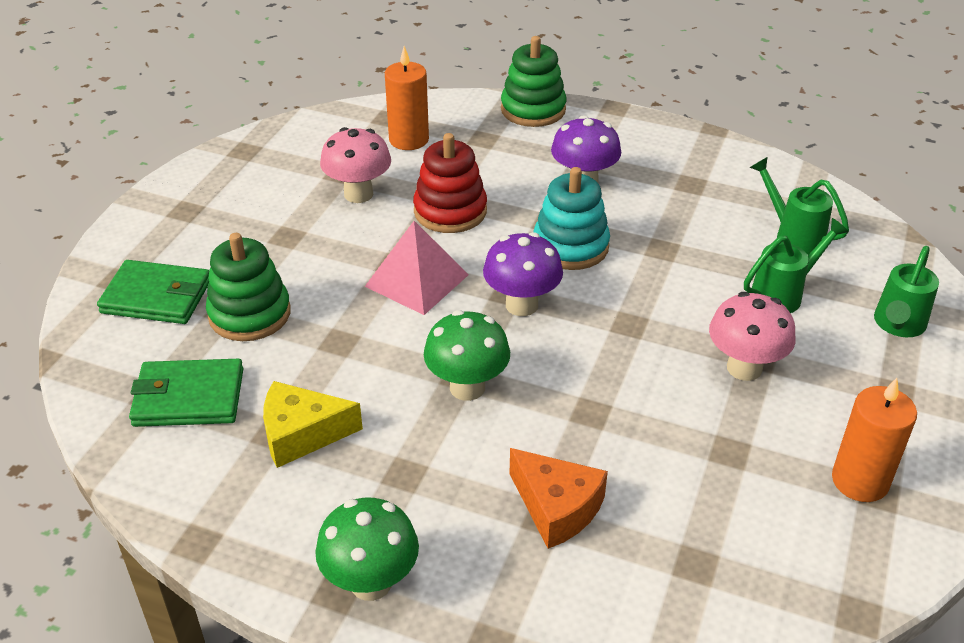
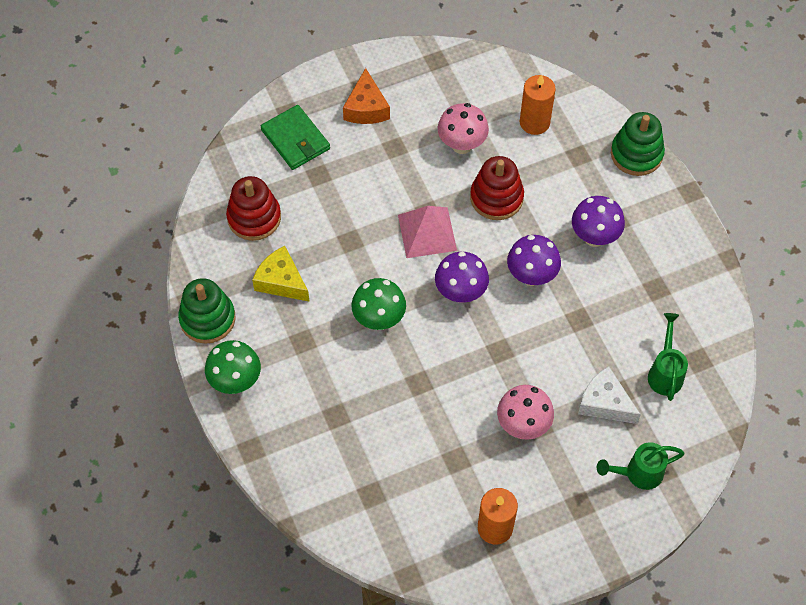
camera: 45 degrees right, 20 degrees up
green wallet [129,359,243,427] -> red stacking toy [226,176,281,241]
green stacking toy [206,233,291,341] -> green stacking toy moved to [178,278,236,344]
orange cheese [509,448,608,549] -> orange cheese moved to [343,68,390,124]
turquoise stacking toy [533,167,610,270] -> purple mushroom [507,235,561,286]
green watering can [744,218,849,313] -> white cheese [578,366,641,424]

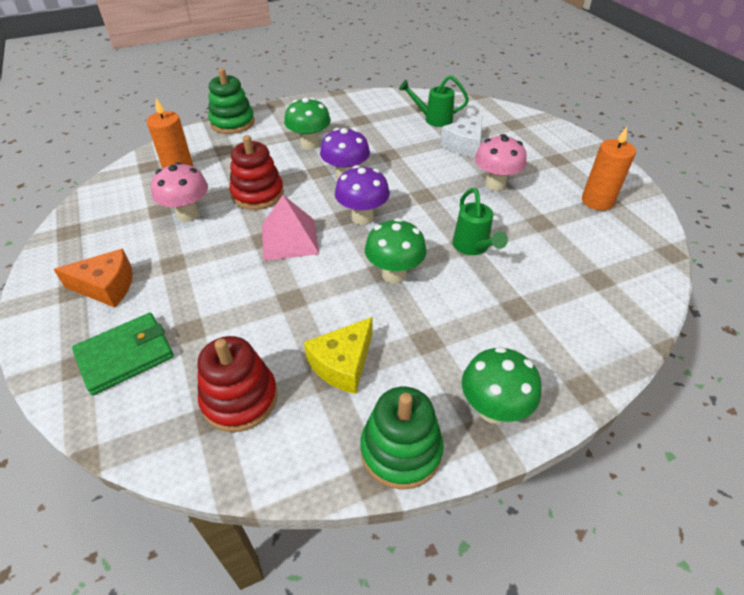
camera: 90 degrees left, 15 degrees down
purple mushroom [572,196,625,247] -> green mushroom [284,98,331,150]
green watering can [597,442,685,490] -> green watering can moved to [453,188,508,255]

